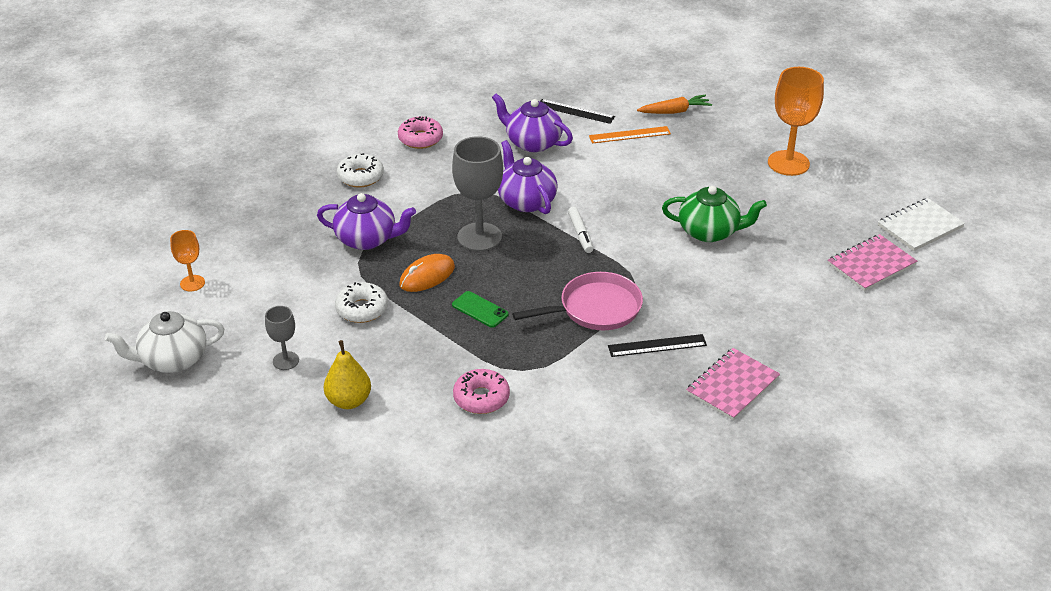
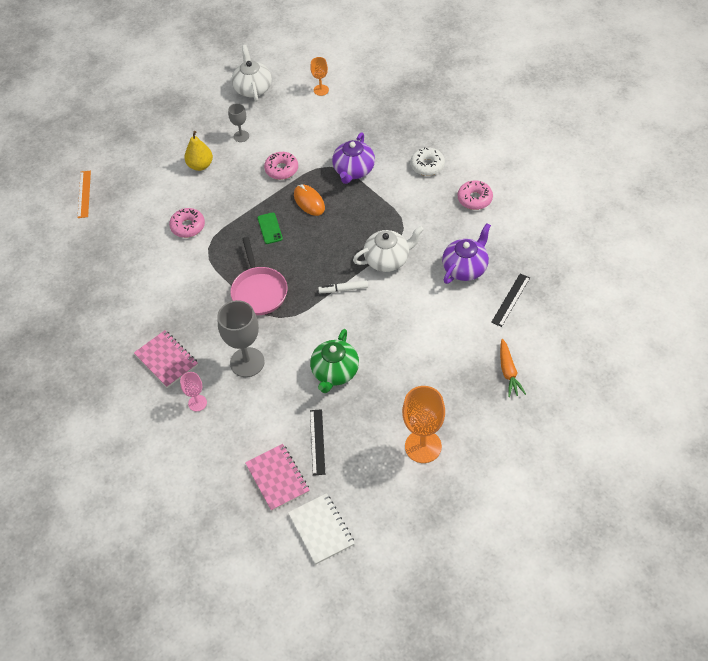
camera: 100 degrees right, 15 degrees up
white donut [335,282,388,323] -> pink donut [264,152,298,180]
grey goblet [452,136,503,251] -> grey goblet moved to [217,300,265,377]
green phone [452,291,509,328] -> green phone turned 60 degrees counterclockwise [257,212,283,244]
purple teapot [498,140,558,214] -> white teapot [353,226,424,272]
orange ruler [589,126,671,144] -> orange ruler moved to [77,171,91,218]
black ruler [608,334,707,357] -> black ruler moved to [310,409,325,476]
none -> pink goblet [180,372,207,411]

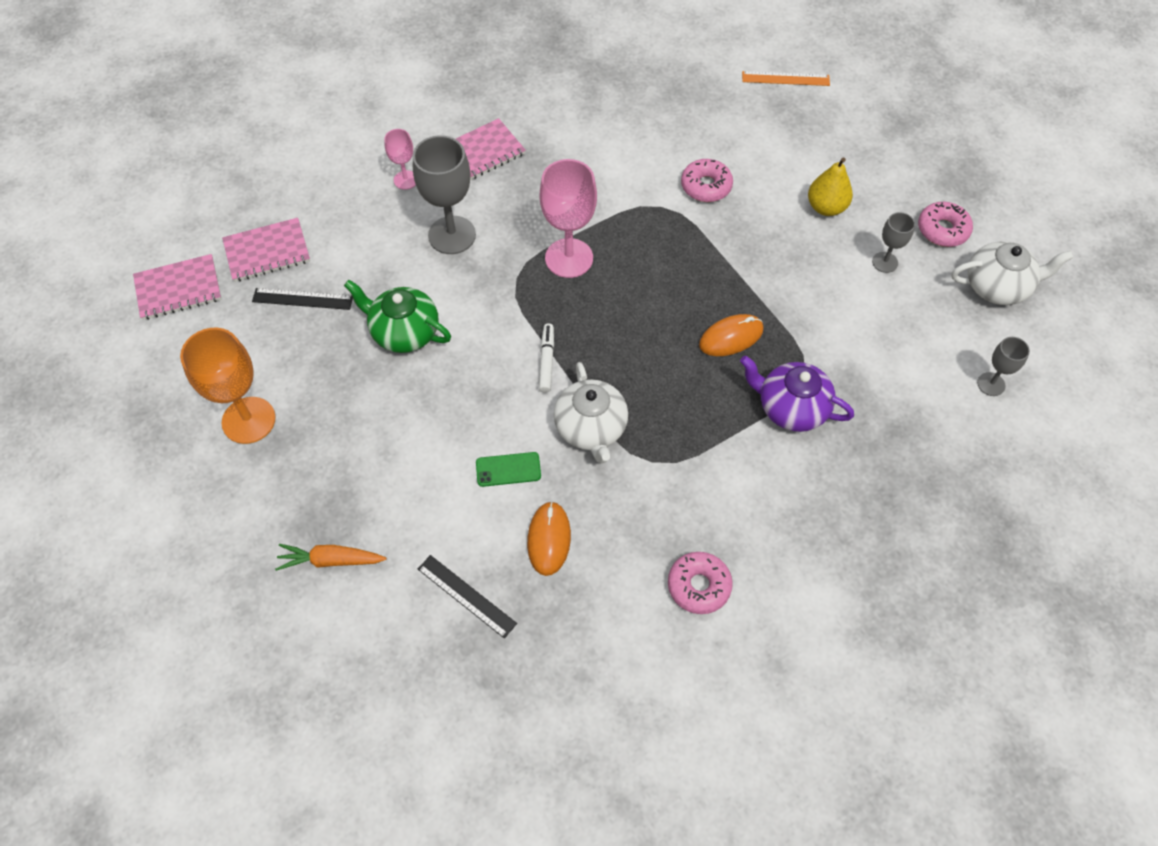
camera: 95 degrees right, 5 degrees up
pink pan [230,237,288,315] -> pink goblet [540,159,597,278]
green phone [257,212,283,244] -> green phone moved to [476,452,541,487]
pink donut [264,152,298,180] -> pink donut moved to [918,202,973,247]
white notebook [288,493,355,565] -> pink notebook [133,254,221,320]
orange goblet [310,57,329,96] -> grey goblet [977,337,1030,396]
white donut [411,147,445,176] -> none
purple teapot [442,223,491,284] -> orange mouse [527,501,571,576]

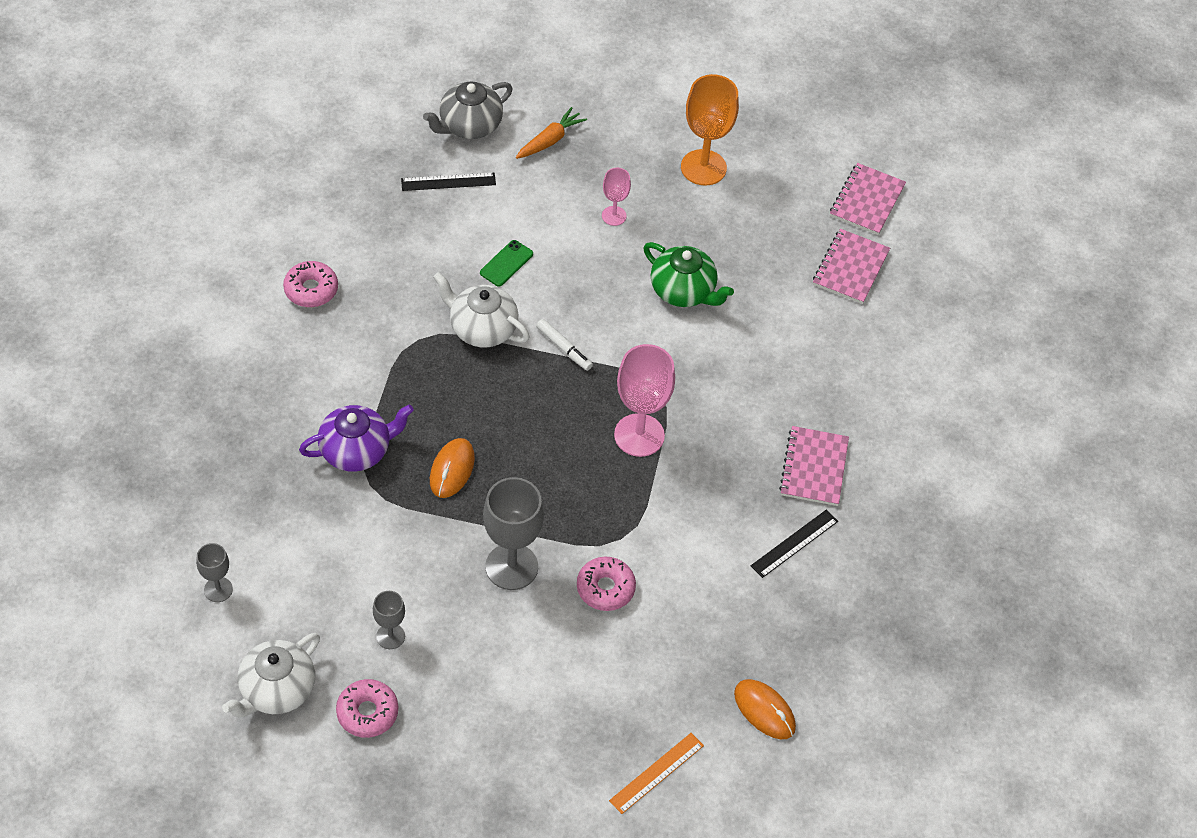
camera: 130 degrees right, 5 degrees down
black ruler [252,288,353,310] -> black ruler moved to [751,510,838,578]
green teapot [344,280,451,353] -> green teapot turned 60 degrees clockwise [643,242,734,307]
pink goblet [384,129,416,190] -> pink goblet moved to [602,168,631,226]
grey goblet [413,135,476,254] -> grey goblet moved to [483,477,544,590]
orange mouse [527,501,571,576] -> orange mouse moved to [734,679,796,739]
yellow pear [808,158,853,216] -> none
none -> grey teapot [423,81,513,139]

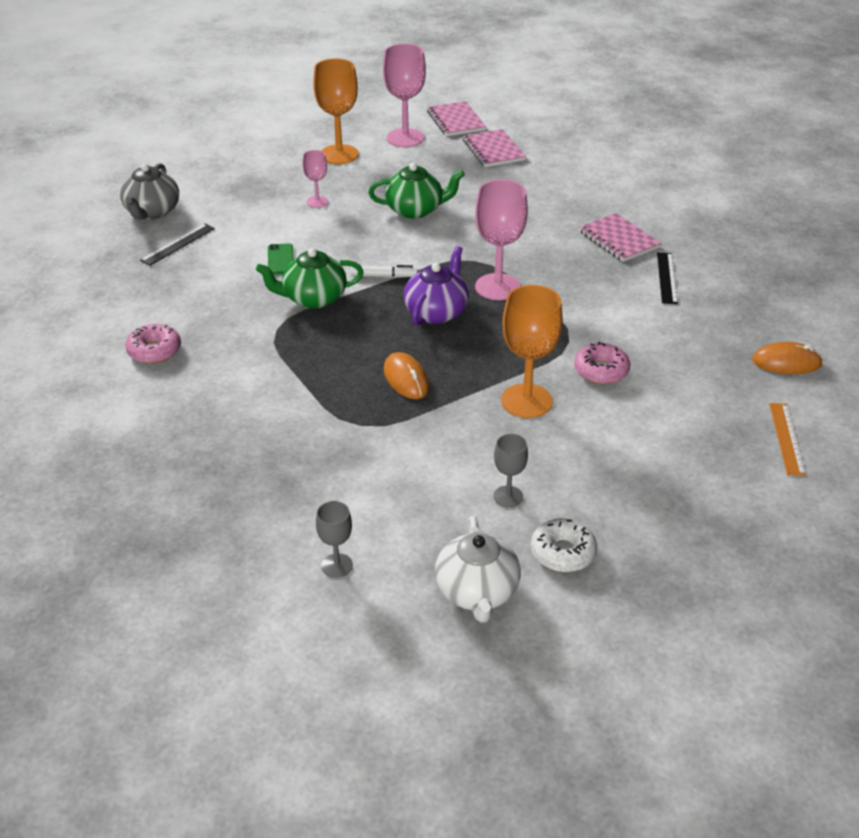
camera: 40 degrees left, 15 degrees down
purple teapot [299,404,414,472] -> purple teapot moved to [403,246,469,326]
pink donut [336,679,398,738] -> white donut [531,518,597,572]
white teapot [433,272,529,348] -> green teapot [256,248,364,309]
grey goblet [483,477,544,590] -> orange goblet [501,285,563,418]
orange carrot [516,107,587,159] -> none
none -> pink goblet [383,44,426,147]

